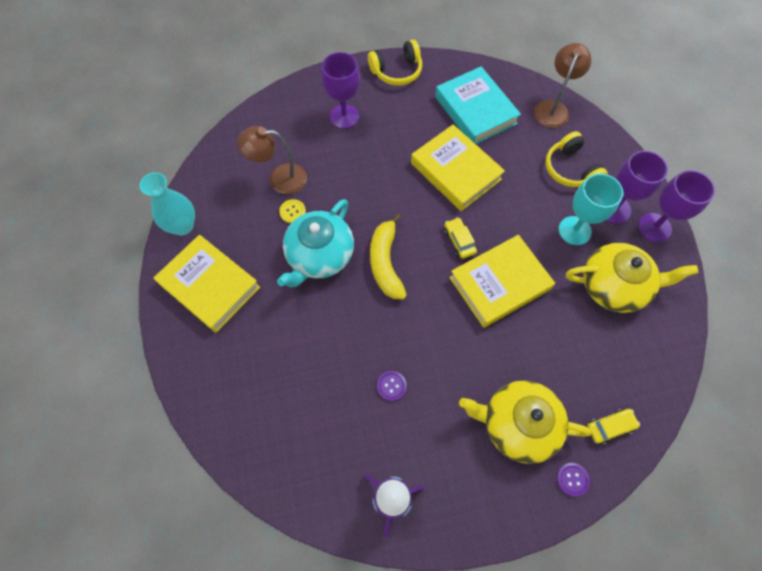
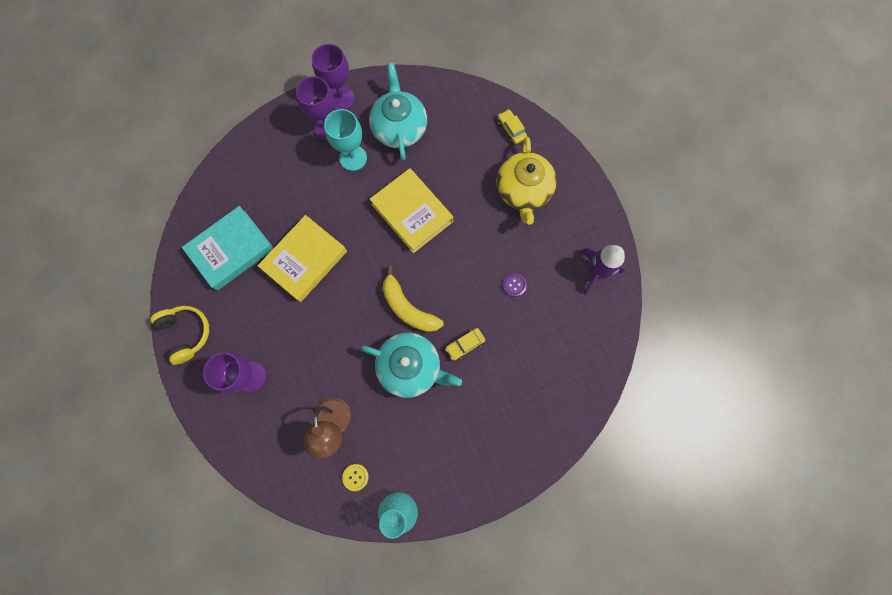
camera: 100 degrees left, 10 degrees up
yellow book [154,235,260,333] -> none
yellow button [279,199,306,223] -> yellow button moved to [342,464,368,491]
yellow banana [370,213,407,299] -> yellow banana turned 60 degrees clockwise [383,266,444,332]
yellow car [444,217,477,259] -> yellow car moved to [445,328,485,361]
brown lamp [534,43,592,128] -> none
yellow headphones [545,131,608,187] -> none
purple button [557,463,590,497] -> none
yellow teapot [566,243,699,313] -> turquoise teapot [369,63,427,160]

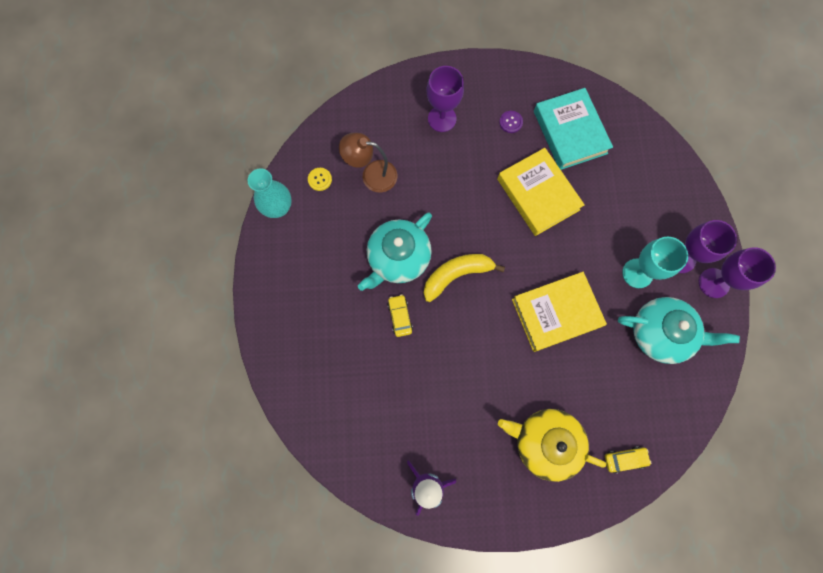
camera: 110 degrees right, 0 degrees up
yellow headphones [150,306,209,365] -> none
purple button [503,273,527,297] -> purple button moved to [499,111,523,133]

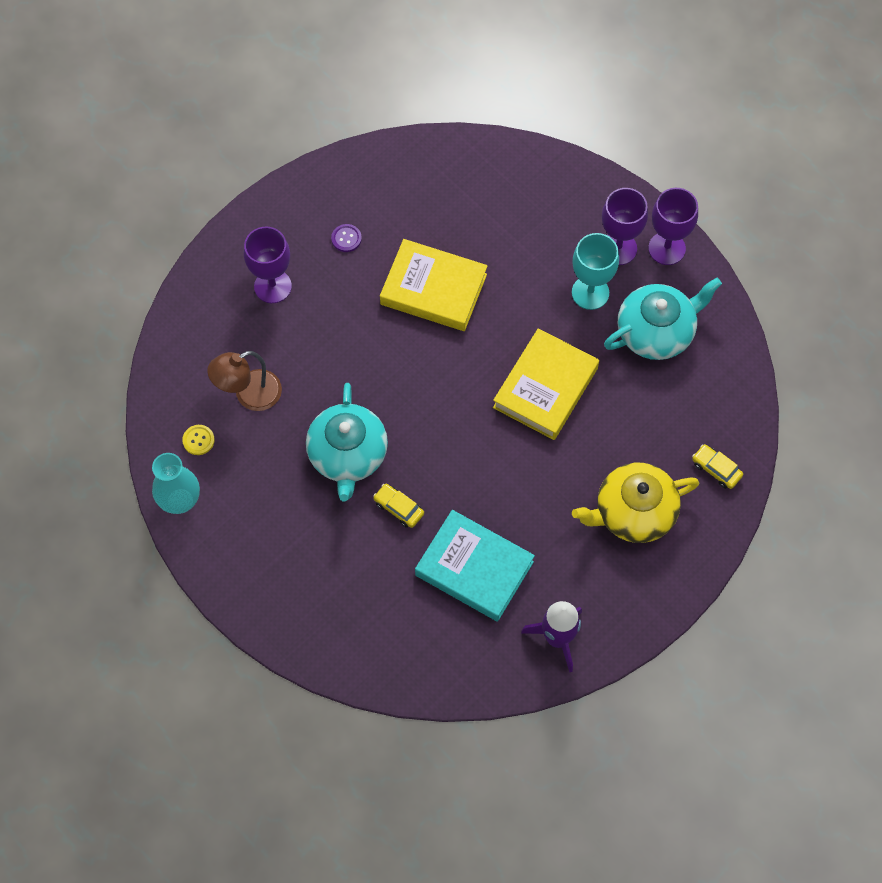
camera: 40 degrees left, 10 degrees down
yellow banana [424,254,505,302] -> none
turquoise book [534,88,613,170] -> turquoise book moved to [415,510,535,622]
yellow car [605,446,651,473] -> yellow car turned 90 degrees counterclockwise [692,444,743,489]

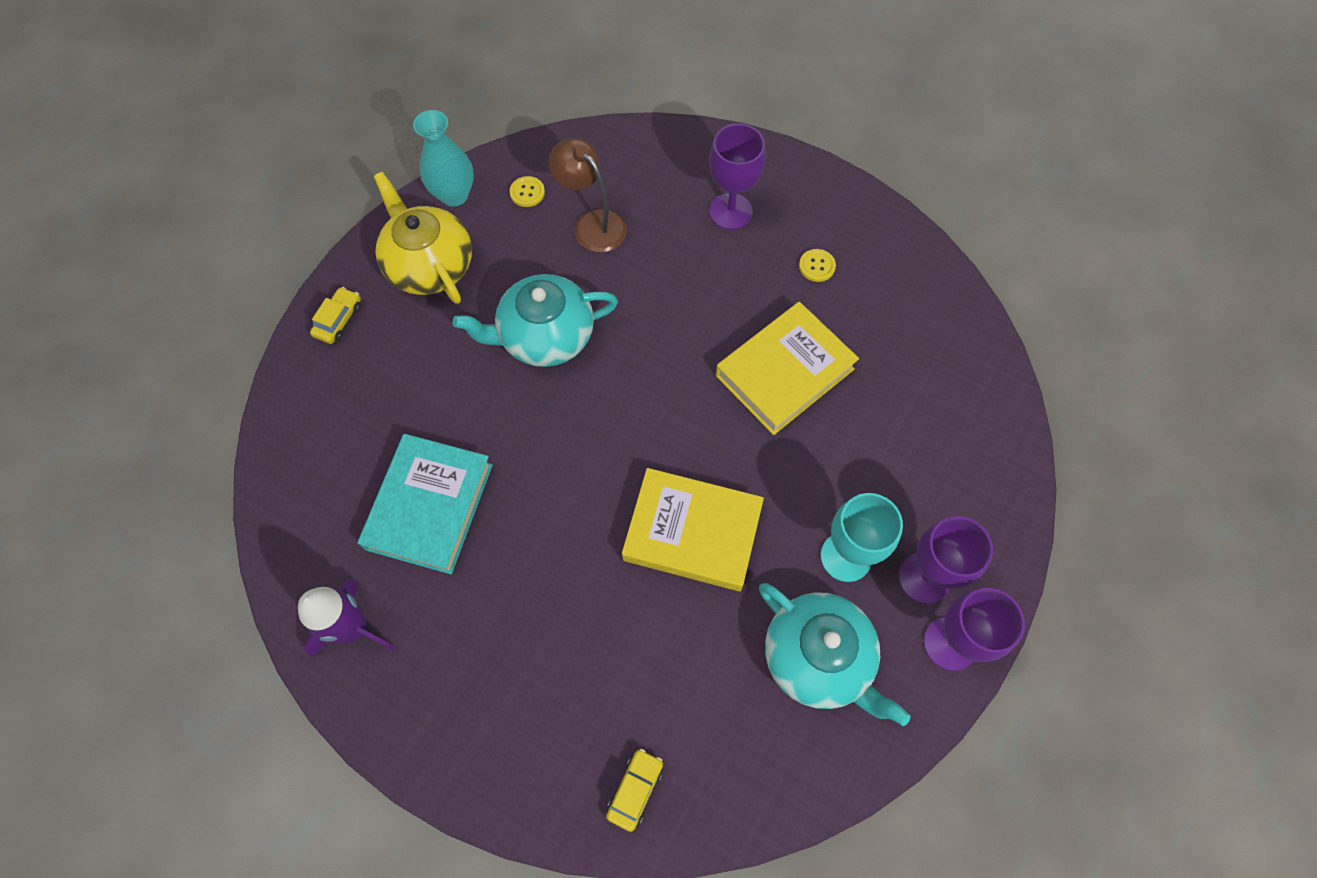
camera: 75 degrees right, 0 degrees up
purple button [331,224,362,252] -> yellow button [799,249,836,282]
yellow car [373,484,424,528] -> yellow car moved to [310,287,361,344]
yellow book [380,239,488,331] -> yellow book turned 45 degrees clockwise [716,302,859,435]
yellow teapot [572,463,699,543] -> yellow teapot moved to [373,172,472,304]

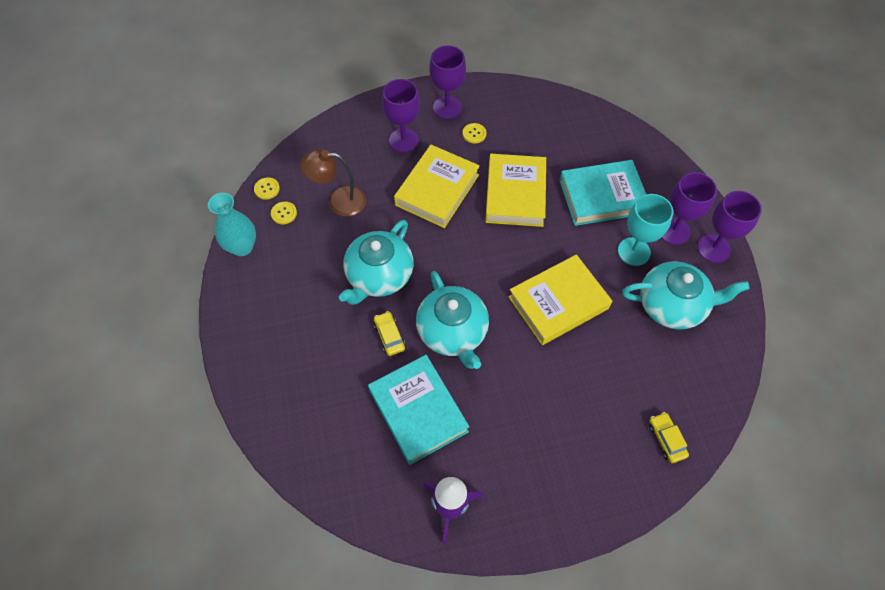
camera: 45 degrees left, 5 degrees down
yellow car [310,287,361,344] -> yellow car moved to [374,311,405,356]
yellow teapot [373,172,472,304] -> none
none -> yellow button [254,177,280,200]
none -> yellow book [394,145,480,228]
none -> turquoise teapot [416,271,489,369]
none -> purple goblet [430,45,466,119]
none -> turquoise book [559,160,646,226]

